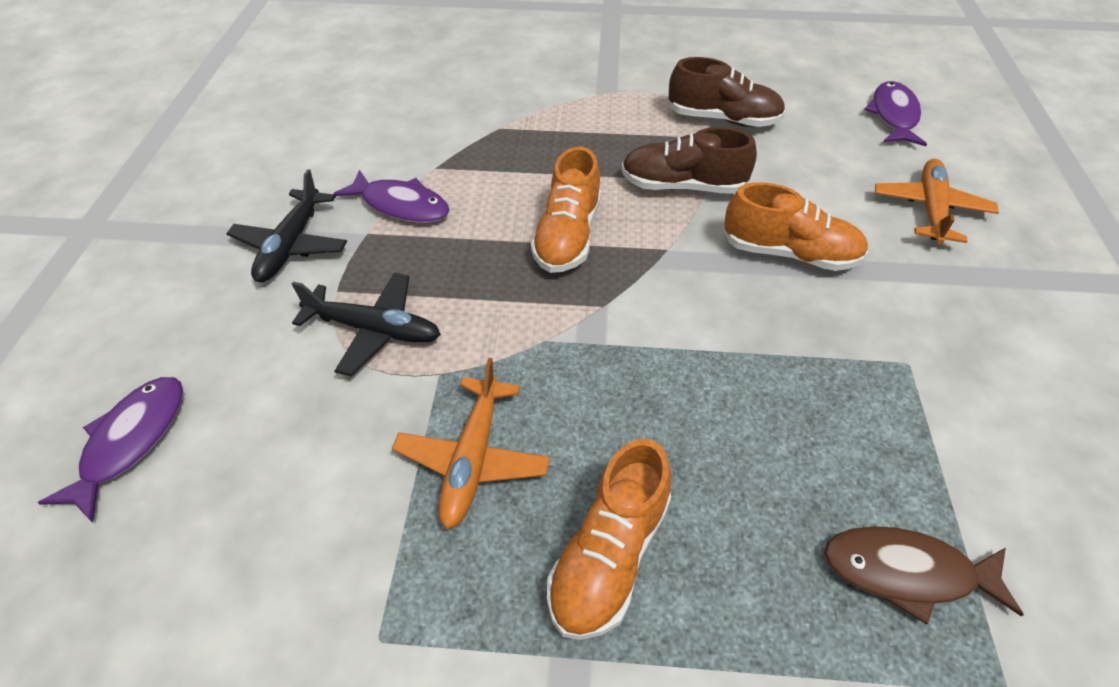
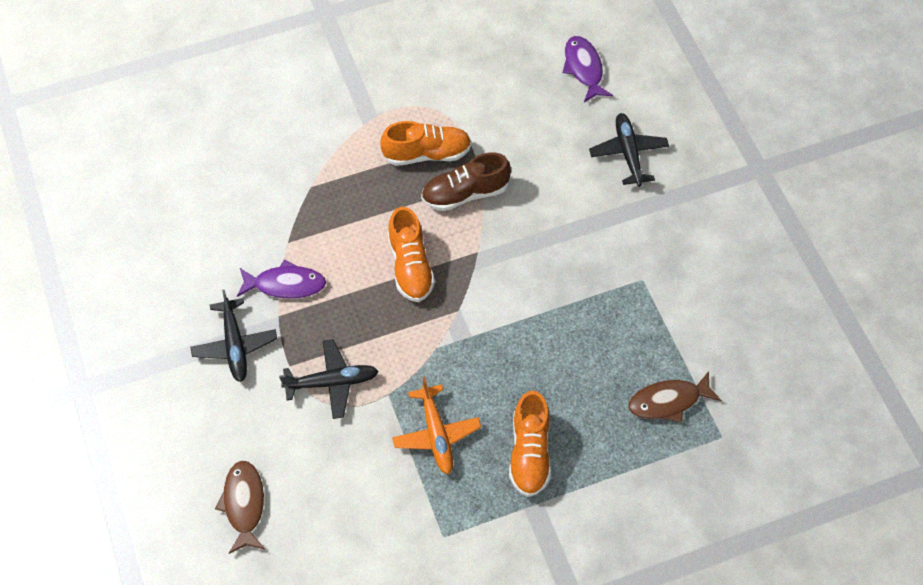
camera: 25 degrees left, 10 degrees up
purple fish [38,377,183,523] -> brown fish [215,461,265,554]
brown shoe [668,57,785,127] -> none
orange shoe [723,182,868,271] -> orange shoe moved to [380,121,472,166]
orange plane [875,159,999,244] -> black plane [589,113,669,187]

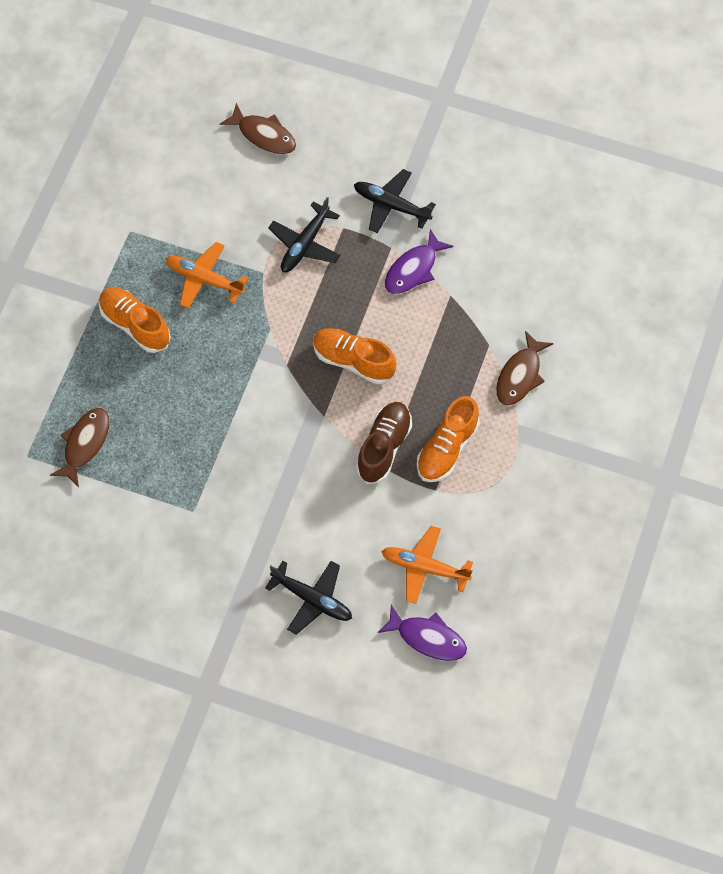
camera: 130 degrees right, 5 degrees up
none -> orange plane [381,526,473,604]
none -> brown fish [496,331,554,405]

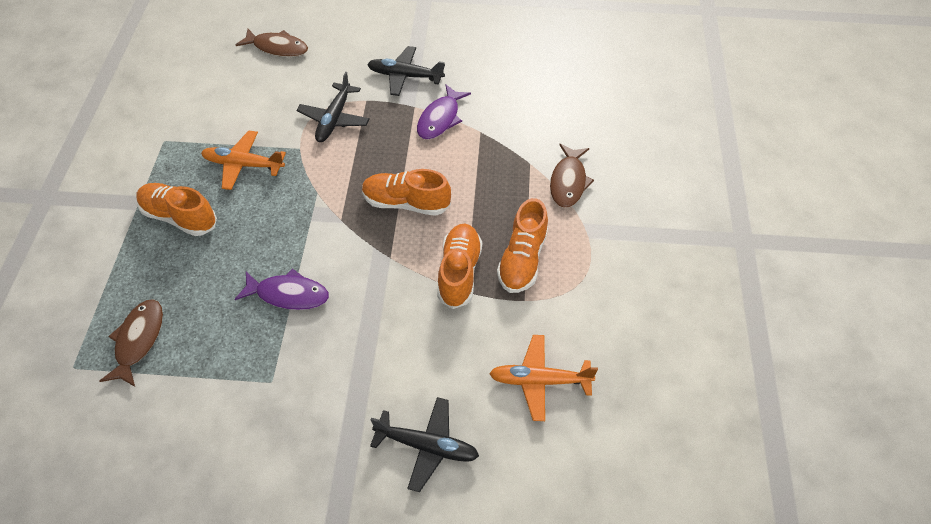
camera: 15 degrees left, 10 degrees down
brown shoe [356,402,412,484] -> orange shoe [437,224,482,309]
purple fish [377,604,467,661] -> purple fish moved to [235,269,329,310]

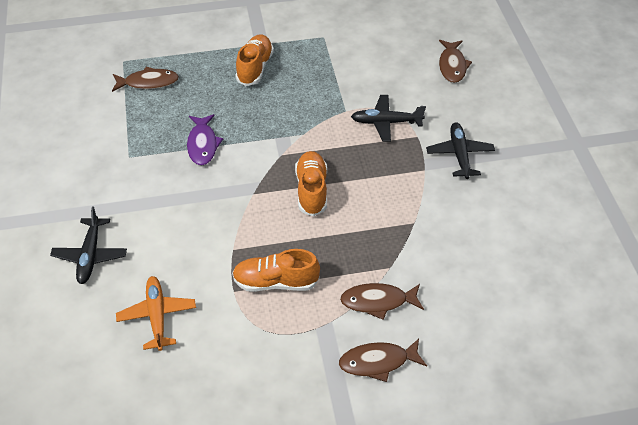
camera: 75 degrees right, 5 degrees down
orange plane [201,131,286,190] -> none
purple fish [417,85,471,140] -> none
orange shoe [437,224,482,309] -> none
none -> brown fish [339,339,427,382]

